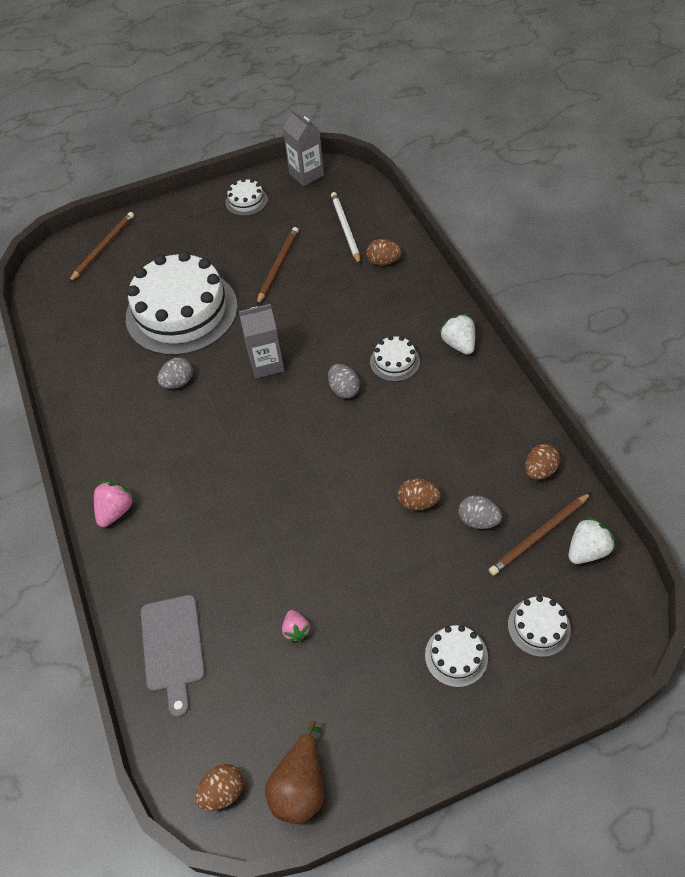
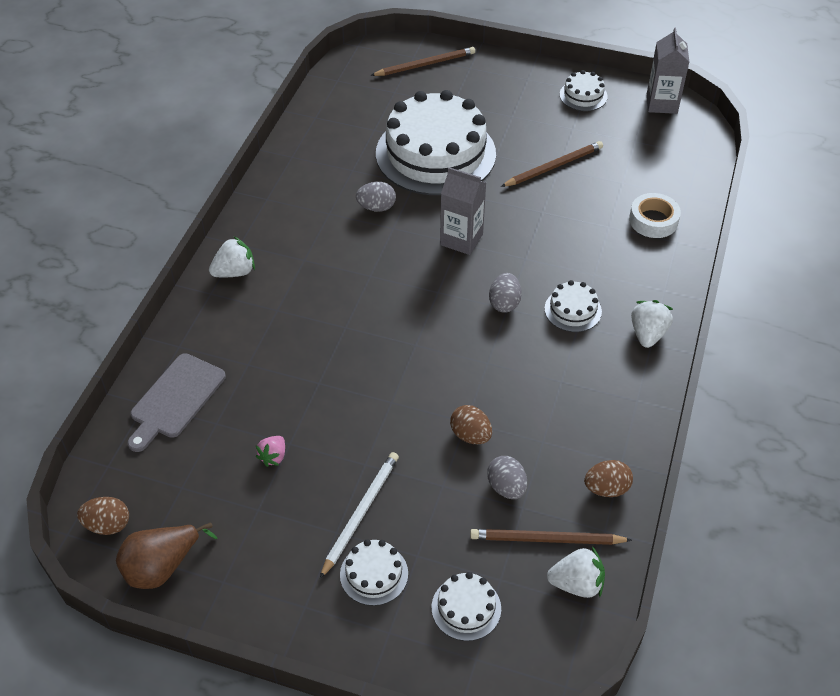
camera: 35 degrees right, 5 degrees down
pink strawberry [94,482,135,527] -> white strawberry [209,236,255,277]
white pencil [331,192,360,264] -> white pencil moved to [320,452,399,579]
brown egg [366,239,401,266] -> white tape [629,193,681,238]

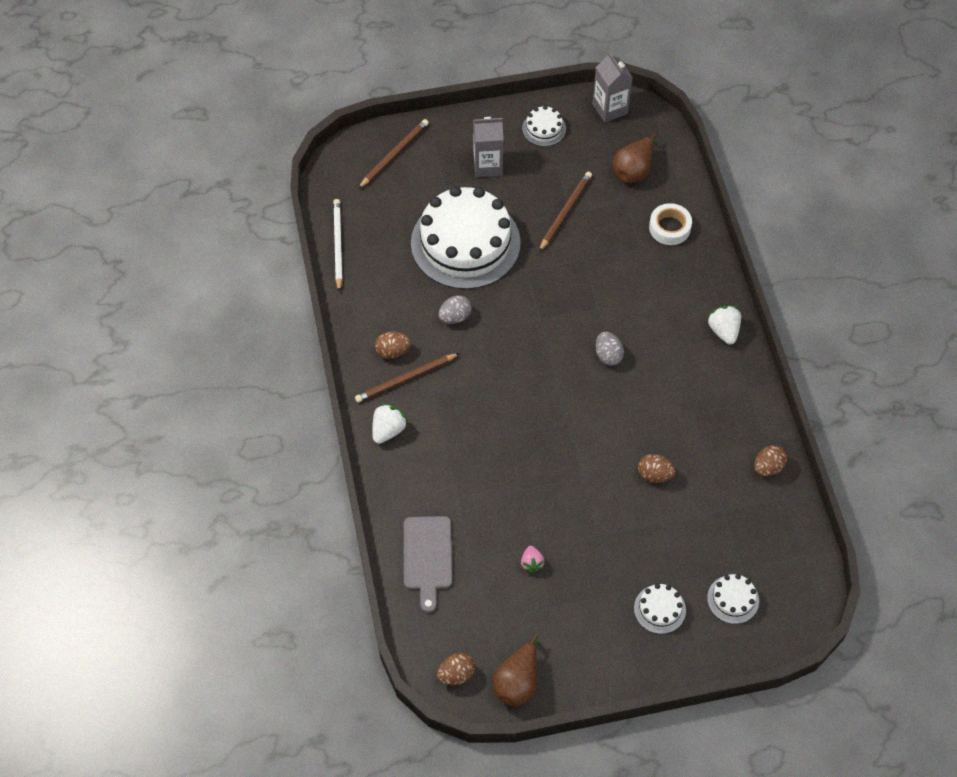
camera: 30 degrees left, 10 degrees up
white pencil [320,452,399,579] -> white pencil moved to [333,199,342,292]
grey carton [440,167,486,255] -> grey carton moved to [473,117,503,177]
brown pencil [470,529,632,545] -> brown pencil moved to [355,353,460,403]
grey egg [487,456,527,499] -> none
white cake [545,280,602,332] -> none
white strawberry [547,546,605,598] -> none
none -> brown egg [375,332,411,359]
none -> brown pear [613,134,658,183]

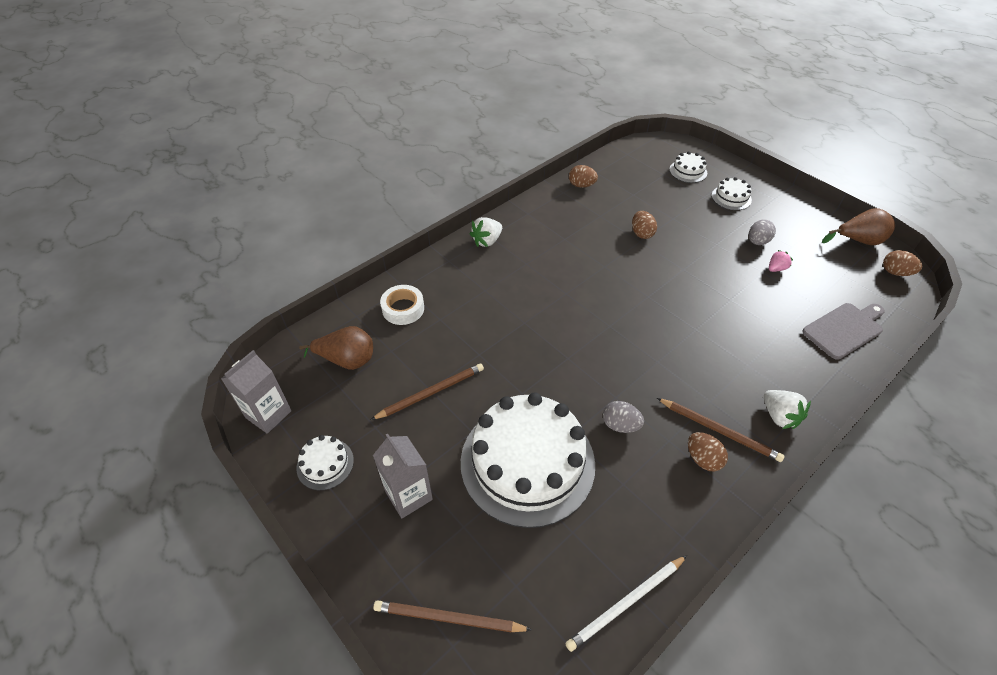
camera: 120 degrees left, 10 degrees down
white strawberry [372,403,408,444] -> white strawberry turned 120 degrees counterclockwise [764,390,811,429]
brown pencil [539,171,592,252] -> brown pencil turned 150 degrees clockwise [371,363,484,420]
grey egg [596,332,624,366] -> grey egg moved to [749,219,776,245]

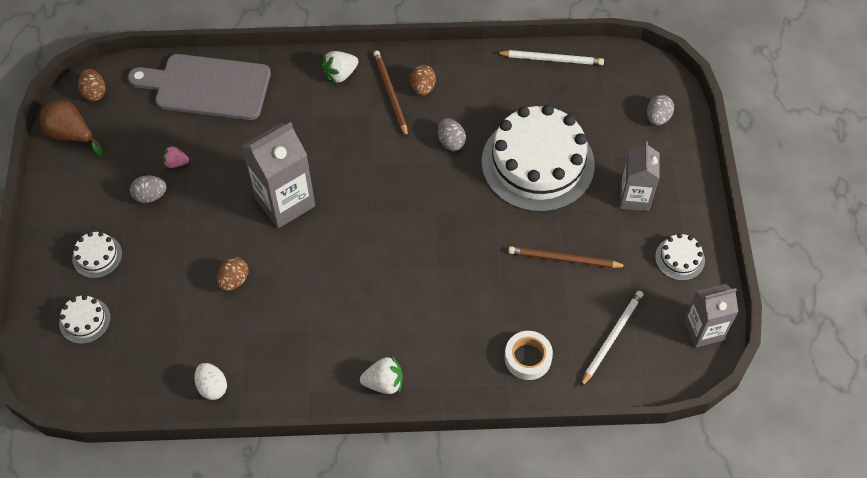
camera: 140 degrees left, 10 degrees up
brown pear [299,326,373,370] -> white pencil [580,291,644,387]
brown pencil [373,600,532,633] -> grey egg [647,95,674,125]
brown egg [569,165,598,188] -> white egg [194,363,227,400]
white strawberry [764,390,811,429] -> white strawberry turned 135 degrees counterclockwise [322,51,359,84]
grey cutting board [802,303,885,360] -> grey cutting board [128,54,271,120], size x1.54
none -> grey carton [241,122,315,228]

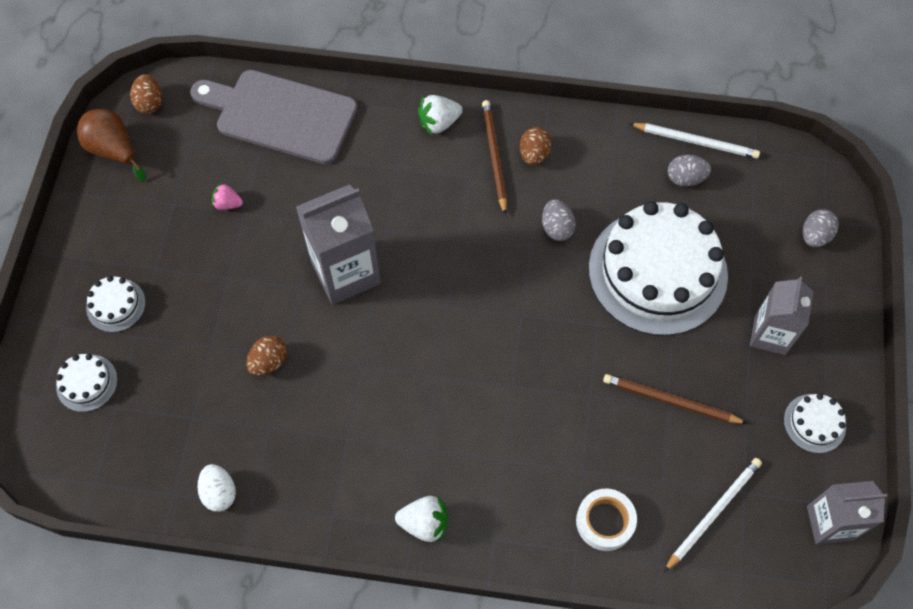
camera: 10 degrees right, 5 degrees up
grey egg [130,176,167,203] -> grey egg moved to [668,155,711,187]

